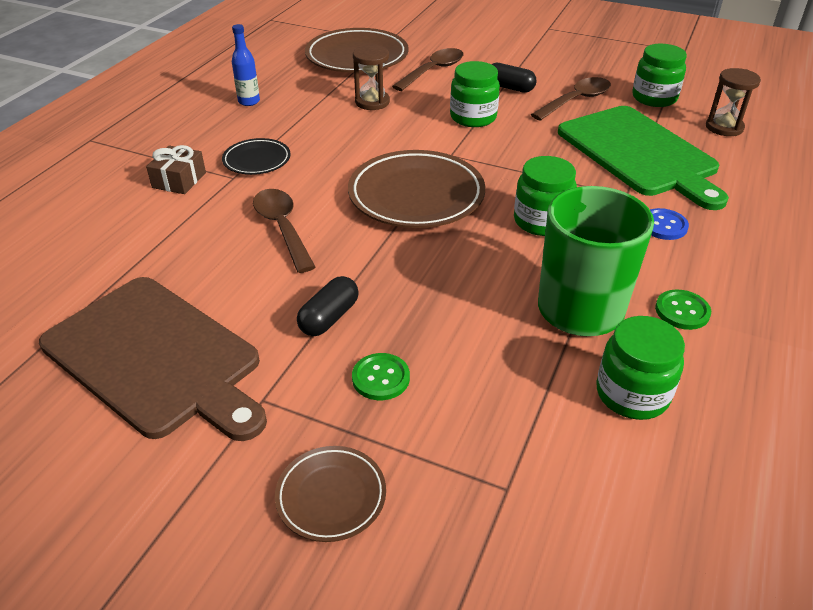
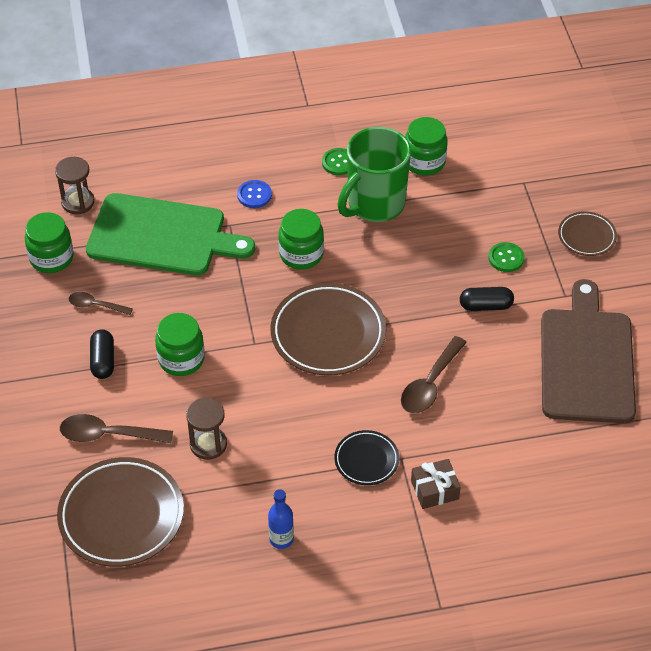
camera: 125 degrees left, 10 degrees up
brown spoon [531,77,611,121] -> brown spoon [69,292,133,315], size x0.62
green cutting board [558,106,729,210] -> green cutting board turned 75 degrees clockwise [86,193,255,275]

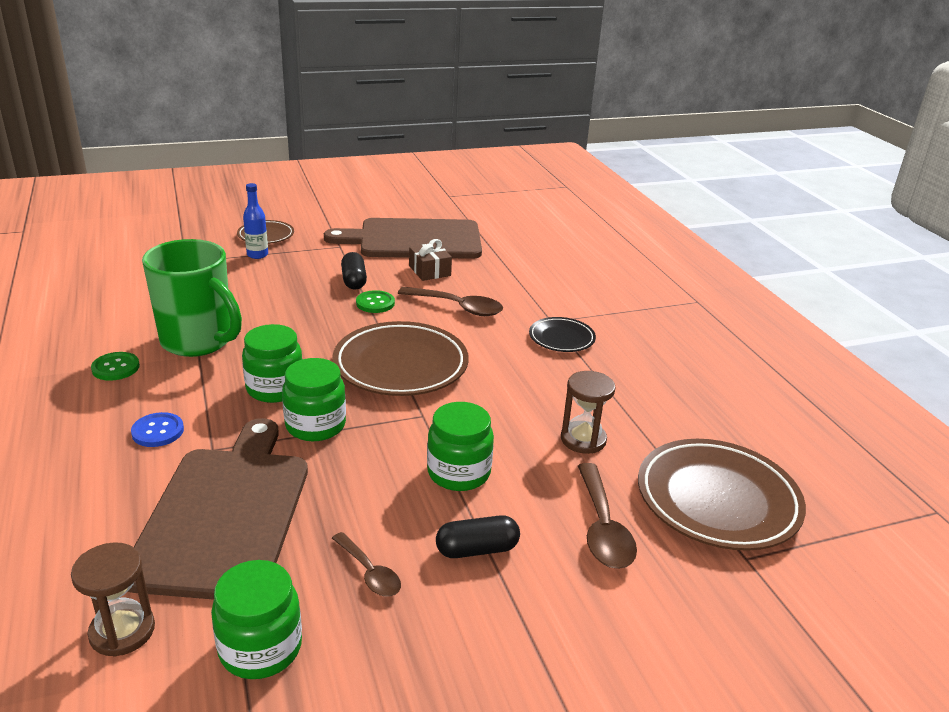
camera: 100 degrees left, 20 degrees down
brown spoon [69,292,133,315] -> brown spoon turned 45 degrees counterclockwise [332,532,401,597]
green cutting board [86,193,255,275] -> brown cutting board [128,418,308,600]
blue bottle [268,489,294,549] -> blue bottle moved to [243,183,268,259]
green jar [405,117,448,175] -> green jar moved to [282,358,346,441]
brown gift [411,459,461,509] -> brown gift moved to [409,239,452,281]
green button [489,242,525,272] -> green button moved to [356,290,395,313]

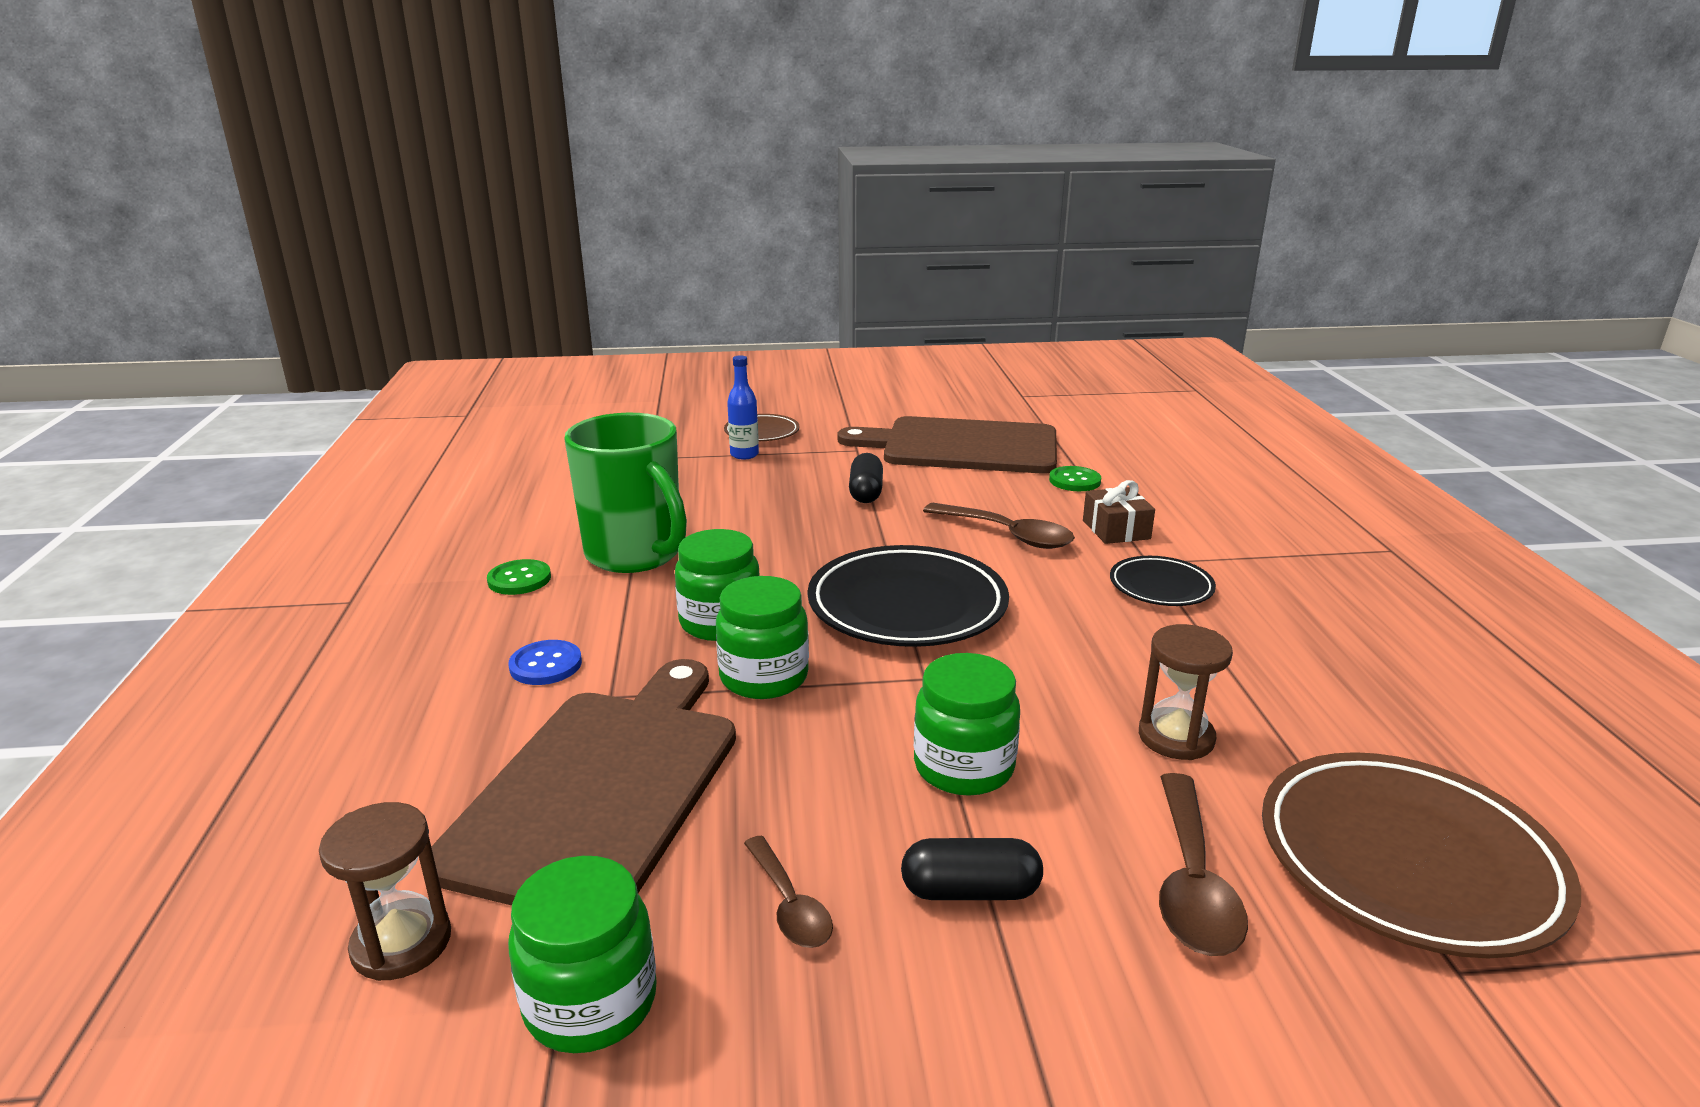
camera: 15 degrees right, 5 degrees down
brown plate [333,321,469,396] -> black plate [808,545,1009,647]
green button [356,290,395,313] -> green button moved to [1049,466,1101,491]
brown gift [409,239,452,281] -> brown gift moved to [1083,480,1155,544]

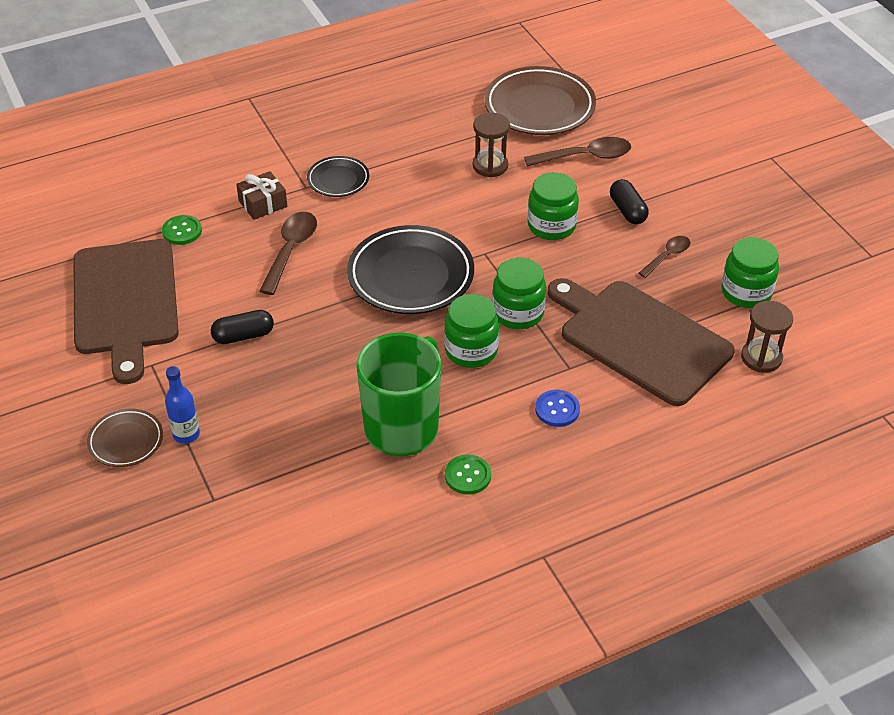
camera: 110 degrees left, 20 degrees up
brown cutting board [431,659,736,906] -> brown cutting board turned 45 degrees clockwise [548,278,735,406]

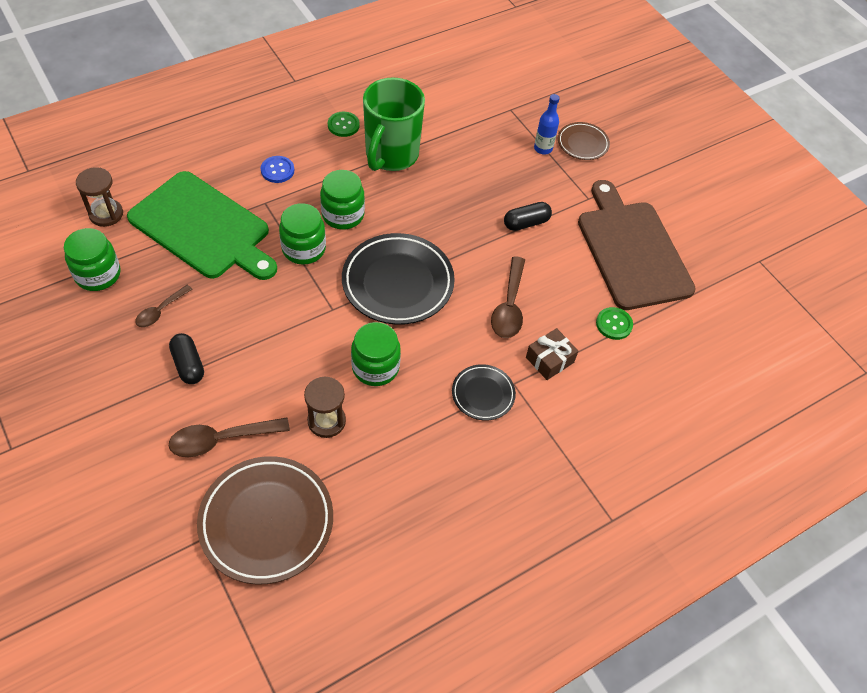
camera: 170 degrees right, 10 degrees up
green jar [528,172,579,240] -> green jar moved to [351,322,401,386]
brown cutting board [548,278,735,406] -> green cutting board [127,171,277,280]

